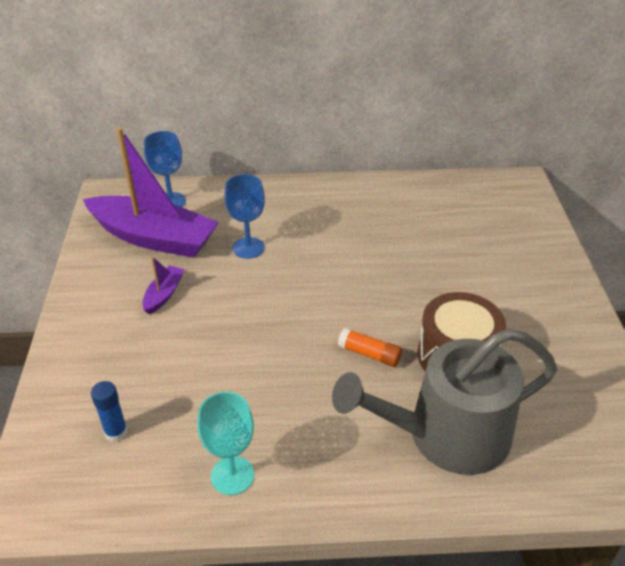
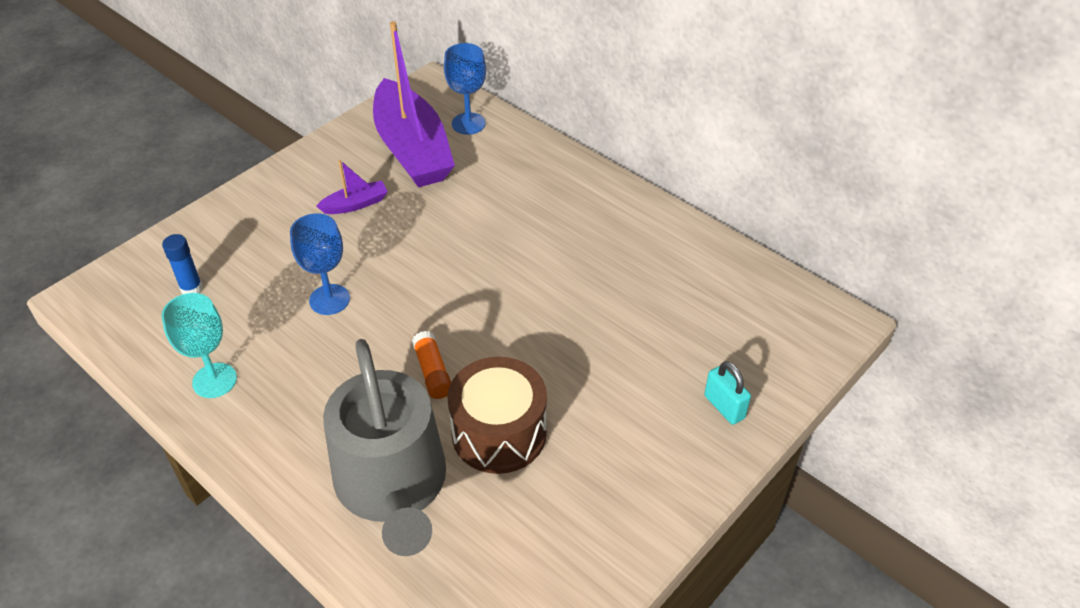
camera: 45 degrees right, 5 degrees up
blue goblet [224,174,265,259] -> blue goblet moved to [290,213,350,315]
grey watering can [332,328,557,475] -> grey watering can turned 135 degrees counterclockwise [323,339,446,556]
none -> turquoise padlock [704,361,751,425]

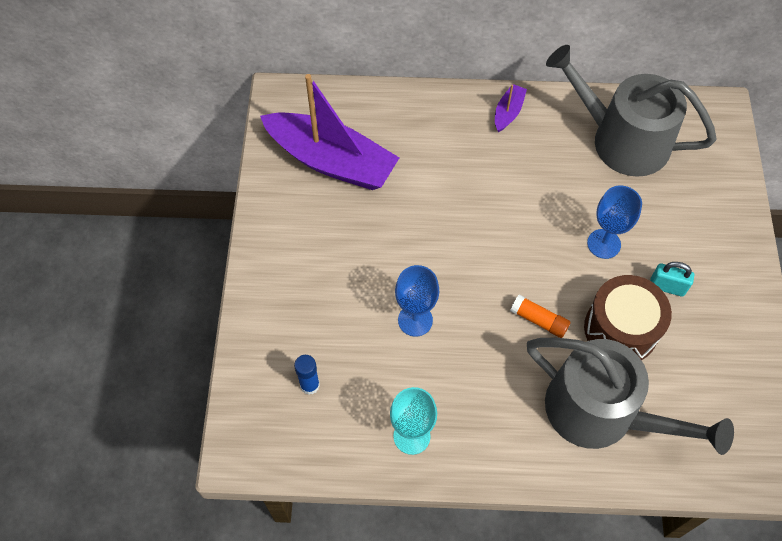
camera: 40 degrees left, 15 degrees up
purple boat [316,160,388,214] -> purple boat moved to [495,84,527,132]
blue goblet [444,43,486,135] -> blue goblet moved to [587,185,642,259]
turquoise padlock [704,361,751,425] -> turquoise padlock moved to [650,262,694,297]
none -> grey watering can [546,45,717,177]

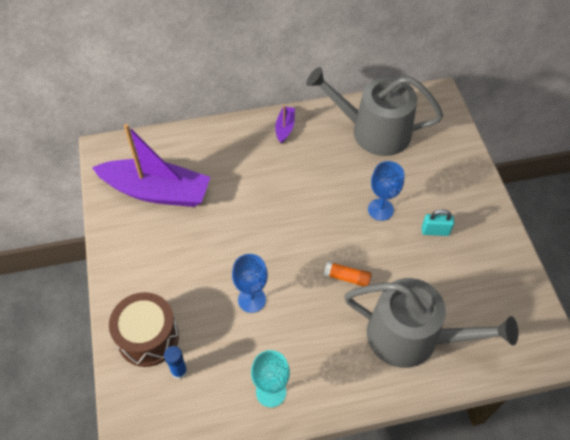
camera: 15 degrees left, 5 degrees down
brown drum [584,275,672,360] -> brown drum moved to [109,292,179,367]

